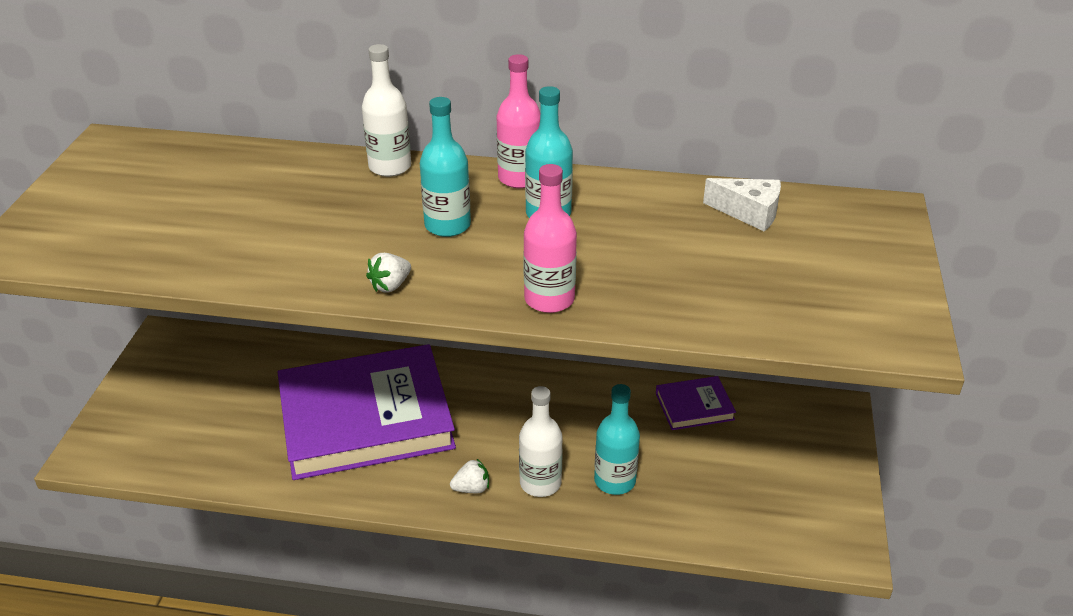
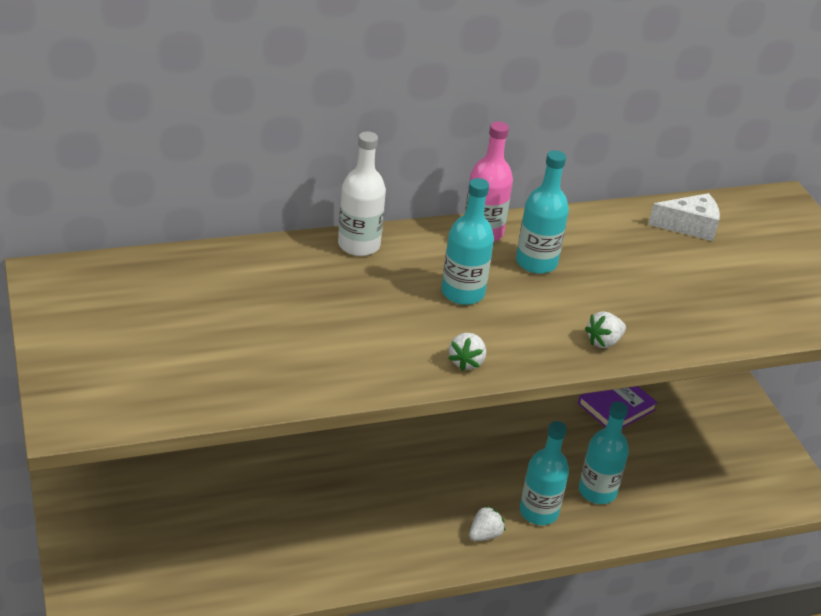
camera: 30 degrees left, 0 degrees up
purple book [278,344,456,480] -> none
white bottle [519,386,563,497] -> turquoise bottle [520,421,569,525]
pink bottle [523,164,577,313] -> white strawberry [585,311,626,348]

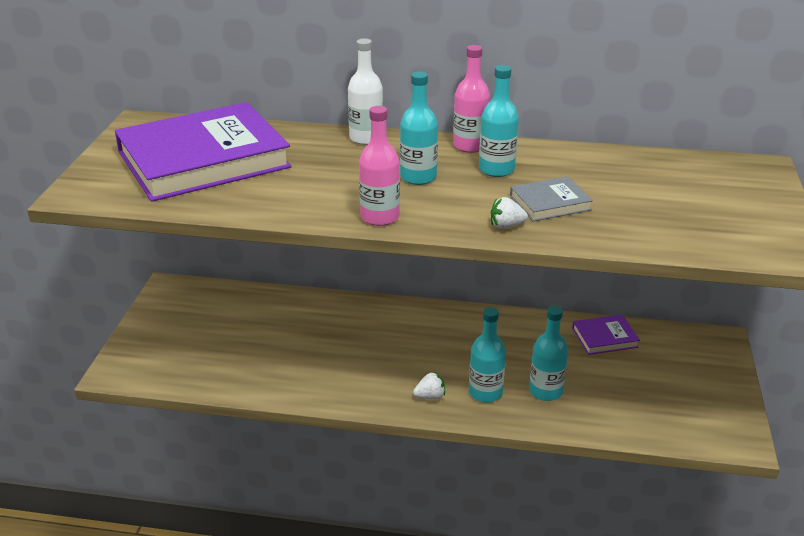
camera: 30 degrees right, 5 degrees down
white strawberry [448,333,486,371] -> pink bottle [359,106,400,226]
white cheese [648,193,720,241] -> none
none -> purple book [115,102,292,202]
none -> grey book [510,176,593,221]

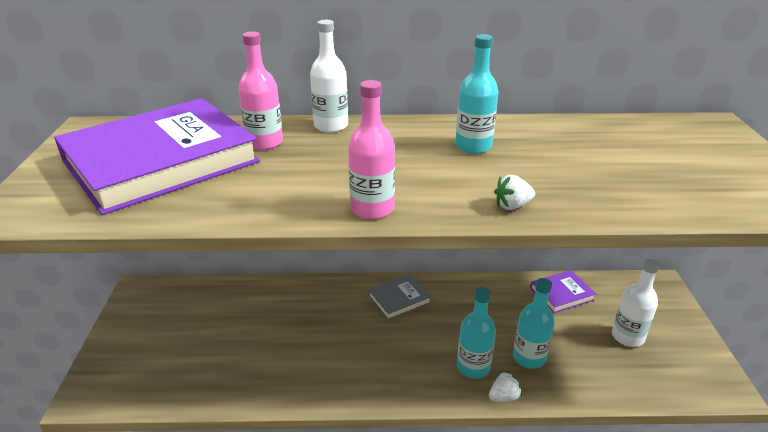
camera: 10 degrees left, 0 degrees up
turquoise bottle [400,72,438,185] -> none
white strawberry [413,372,445,400] -> white strawberry moved to [489,371,522,402]
pink bottle [453,45,490,153] -> pink bottle moved to [238,32,283,150]
grey book [510,176,593,221] -> grey book moved to [368,274,431,320]
none -> white bottle [612,259,660,347]

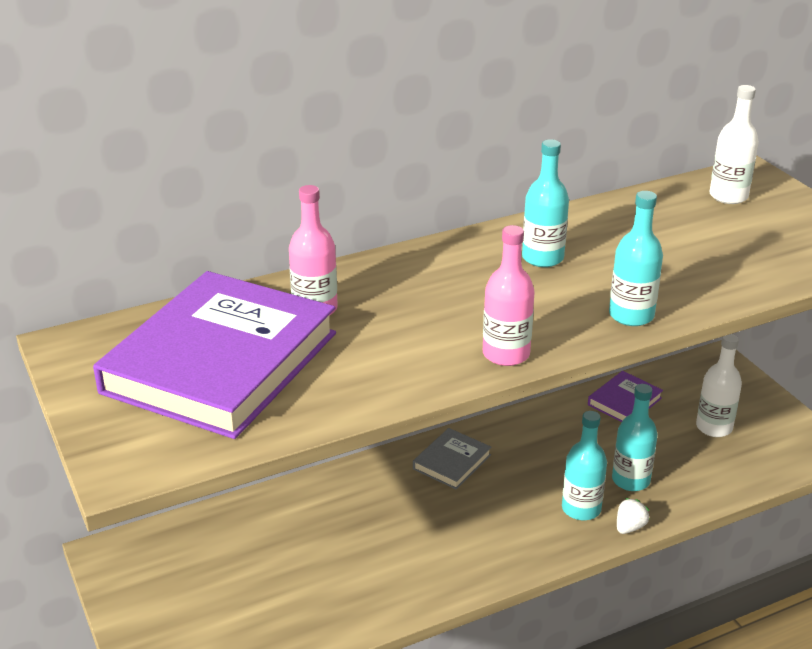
camera: 25 degrees left, 0 degrees up
white bottle [310,20,348,133] -> white bottle moved to [709,85,759,204]
white strawberry [494,175,535,210] -> turquoise bottle [609,191,663,326]

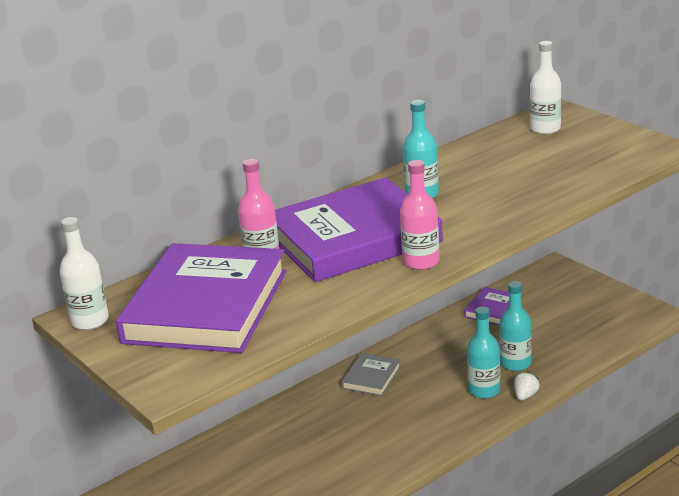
camera: 10 degrees left, 5 degrees down
turquoise bottle [609,191,663,326] -> none
white bottle [696,334,742,437] -> white bottle moved to [60,217,109,330]
none -> purple book [275,177,443,282]

